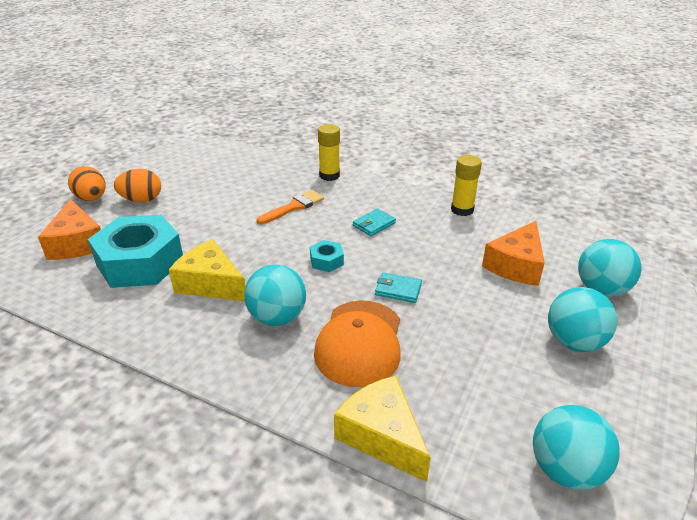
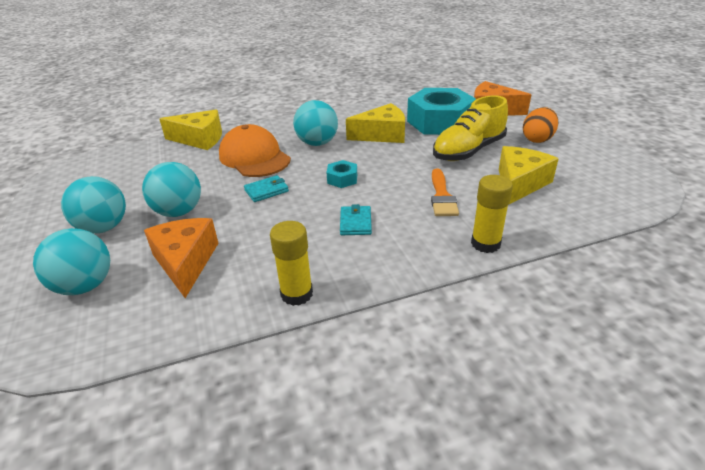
camera: 135 degrees right, 0 degrees up
orange egg [68,166,105,201] -> none
turquoise ball [533,405,620,490] -> turquoise ball moved to [142,162,201,217]
none -> yellow shoe [433,95,508,161]
none -> yellow cheese [499,146,559,205]

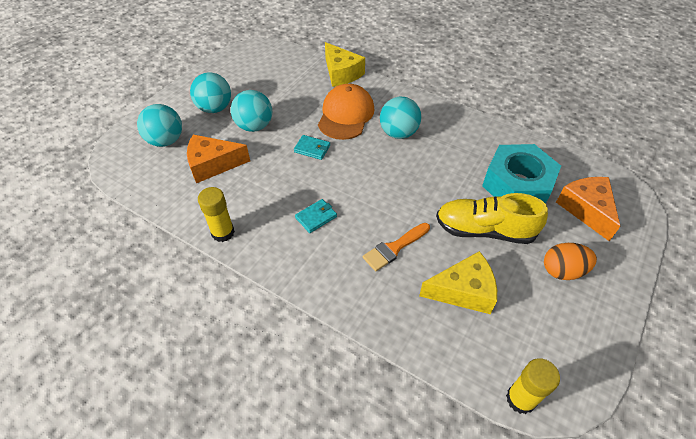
camera: 50 degrees right, 15 degrees up
orange cheese [144,218,218,298] -> orange cheese turned 135 degrees counterclockwise [187,135,250,183]
turquoise nut [326,160,357,188] -> none
yellow cheese [346,103,405,143] -> none
yellow glue stick [471,175,513,253] -> yellow glue stick moved to [506,358,560,414]

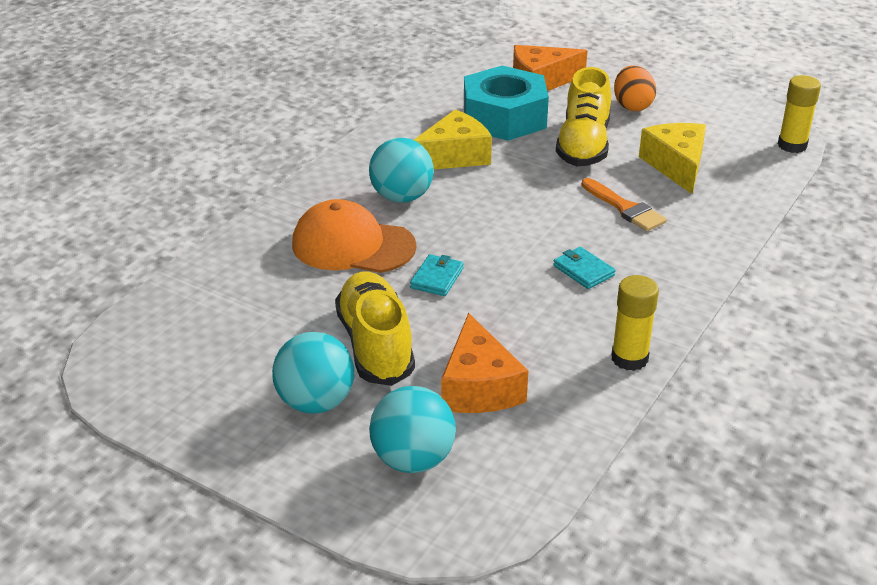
camera: 90 degrees left, 15 degrees down
turquoise ball [231,90,272,132] -> yellow shoe [335,272,415,386]
yellow cheese [325,42,365,87] -> yellow cheese moved to [414,110,492,169]

